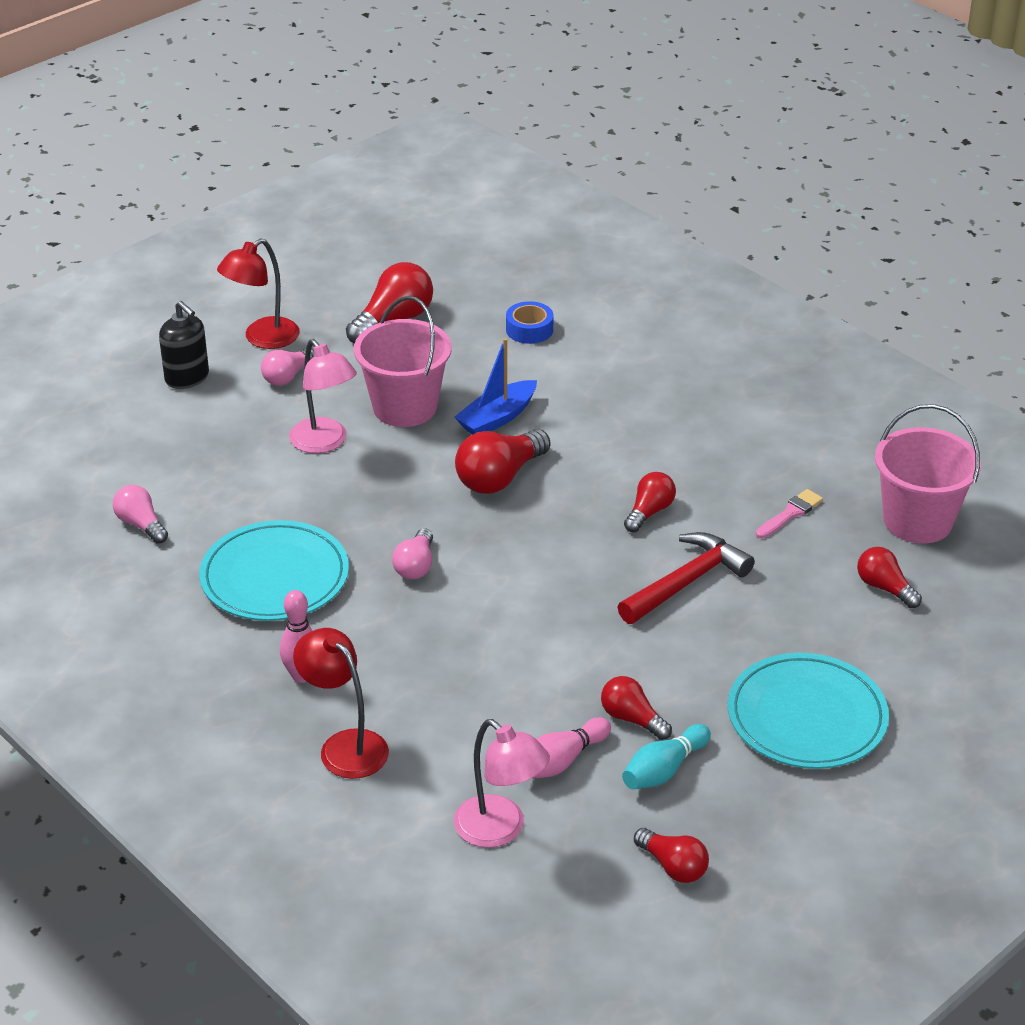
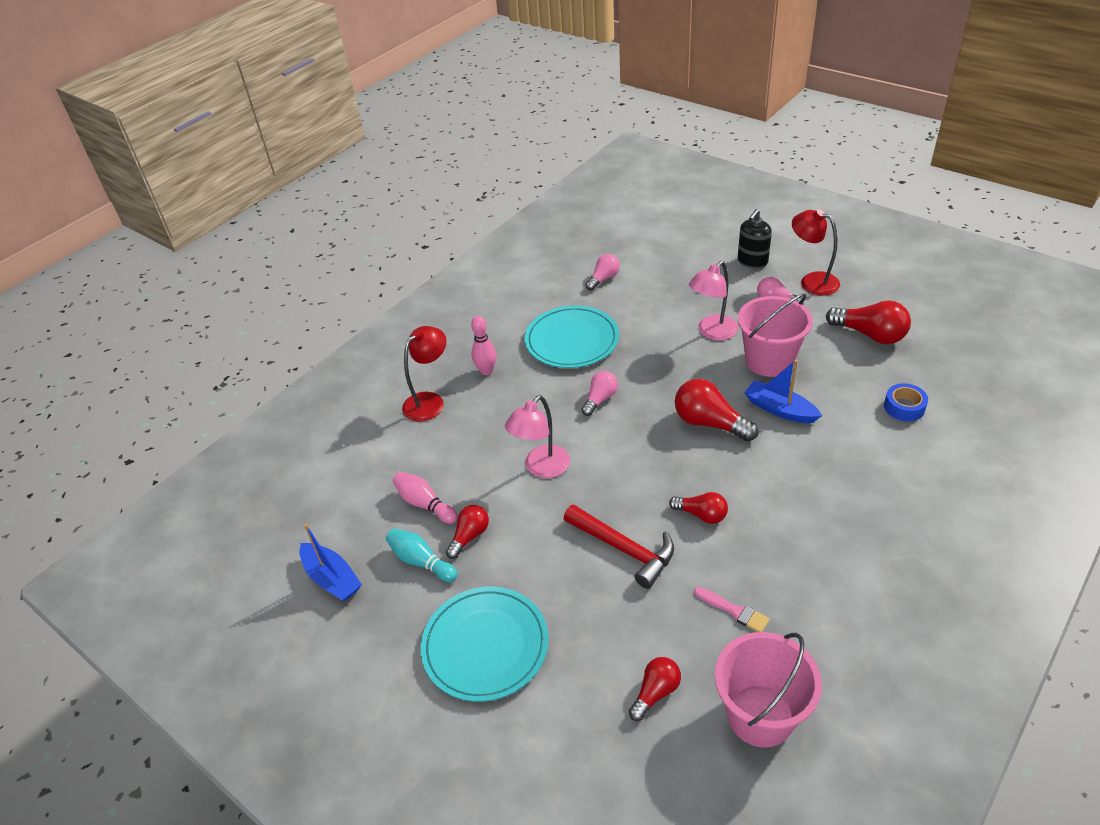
camera: 85 degrees right, 5 degrees up
pink light bulb [392,528,433,579] -> pink light bulb turned 120 degrees clockwise [582,371,618,416]
pink lamp [454,719,550,848] -> pink lamp moved to [505,395,570,478]
red light bulb [634,828,709,883] -> blue boat [299,524,362,601]

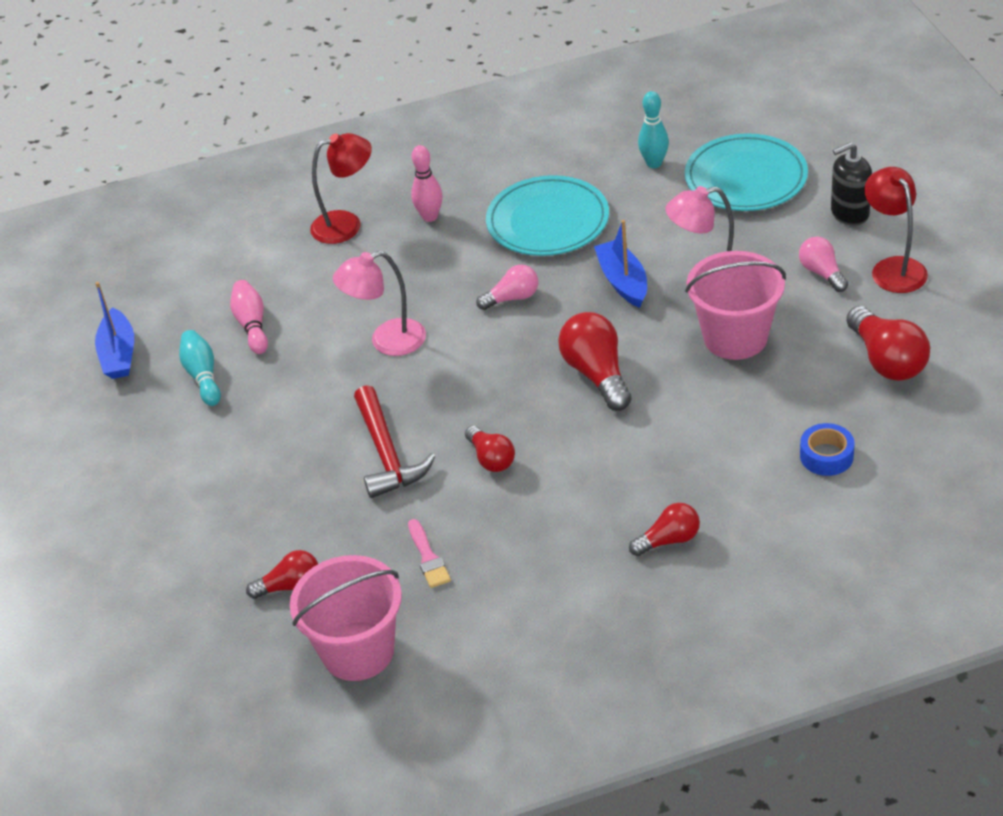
camera: 35 degrees right, 0 degrees up
turquoise plate [421,587,549,702] -> turquoise plate moved to [685,133,808,211]
red light bulb [446,505,489,559] -> red light bulb moved to [629,503,700,556]
pink light bulb [586,254,620,291] -> turquoise bowling pin [638,91,669,168]
blue boat [744,360,822,423] -> blue boat moved to [594,220,647,308]

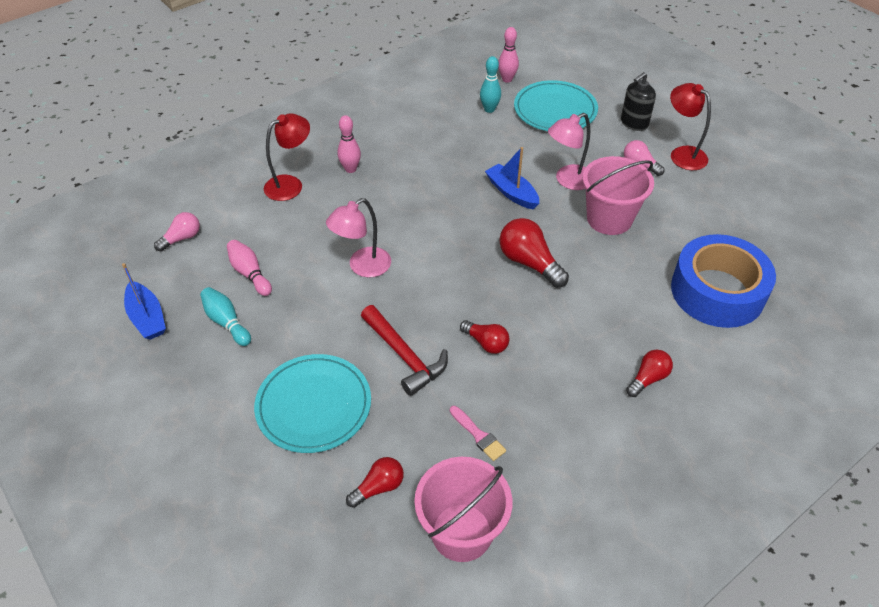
camera: 25 degrees left, 5 degrees up
pink light bulb [476,264,538,310] -> pink light bulb moved to [154,212,200,251]
turquoise plate [486,175,609,256] -> turquoise plate moved to [254,354,371,453]
blue tape [800,423,855,476] -> blue tape [671,234,776,328], size x2.41
red light bulb [846,306,930,381] -> none
none -> pink bowling pin [498,27,519,83]

